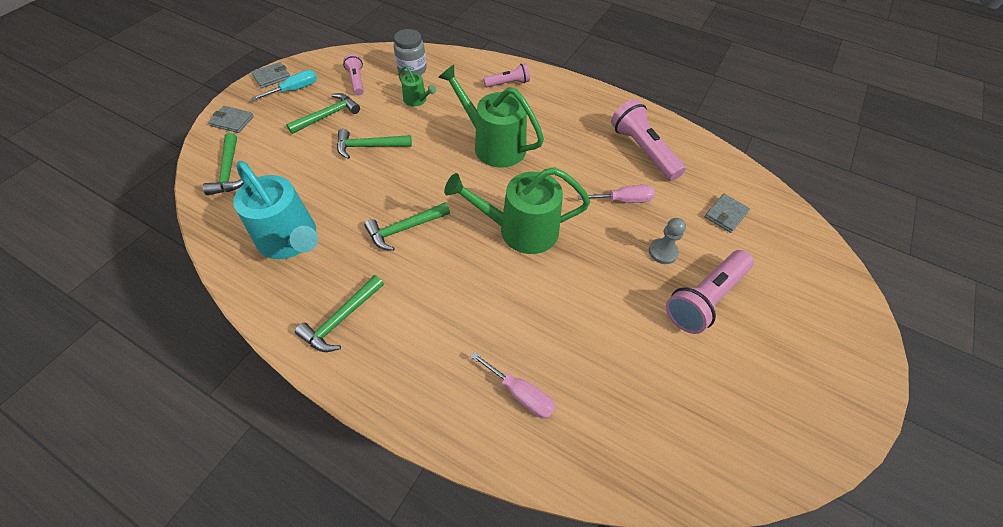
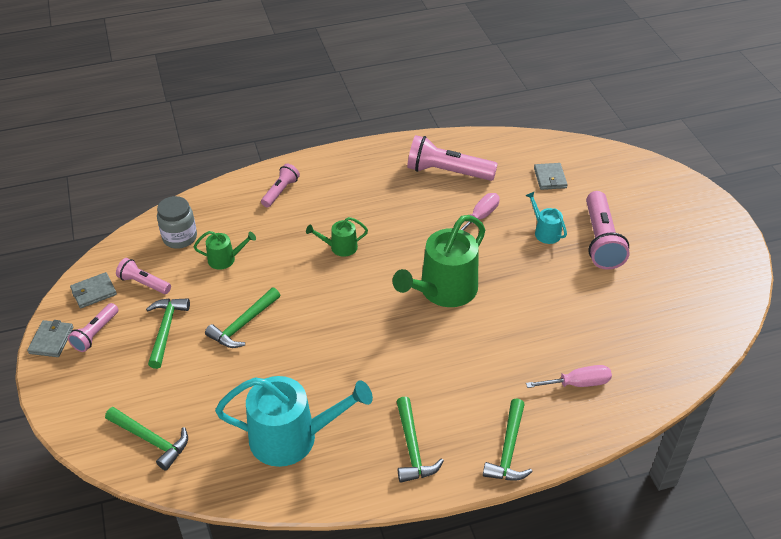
camera: 45 degrees left, 10 degrees down
grey wallet [208,106,254,133] -> grey wallet moved to [70,272,117,308]
turquoise screwdriver [251,70,317,101] -> pink flashlight [68,303,118,352]
green hammer [364,203,450,251] -> green hammer moved to [483,398,533,481]
green watering can [438,65,544,168] -> green watering can [306,217,368,257], size x0.48
grey pawn [649,218,686,264] -> turquoise watering can [525,192,567,244]

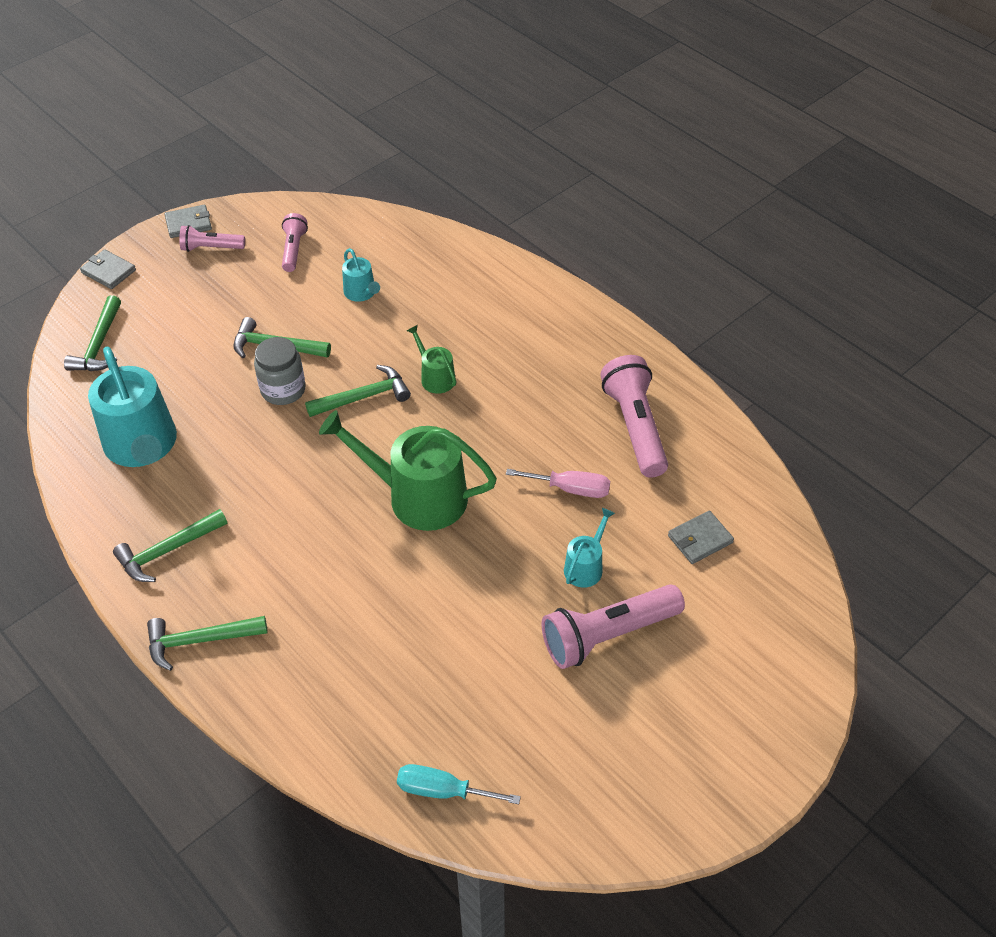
camera: 65 degrees right, 5 degrees up
grey wallet [70,272,117,308] -> grey wallet moved to [80,249,136,289]
green hammer [146,298,190,369] -> green hammer moved to [305,365,411,417]
grey jar [157,196,197,249] -> grey jar moved to [254,337,306,405]
green watering can [194,231,256,270] -> turquoise watering can [342,248,380,302]
pink flashlight [261,164,300,207] -> none
pink screwdriver [526,365,612,388] -> none
none -> turquoise screwdriver [397,764,521,804]

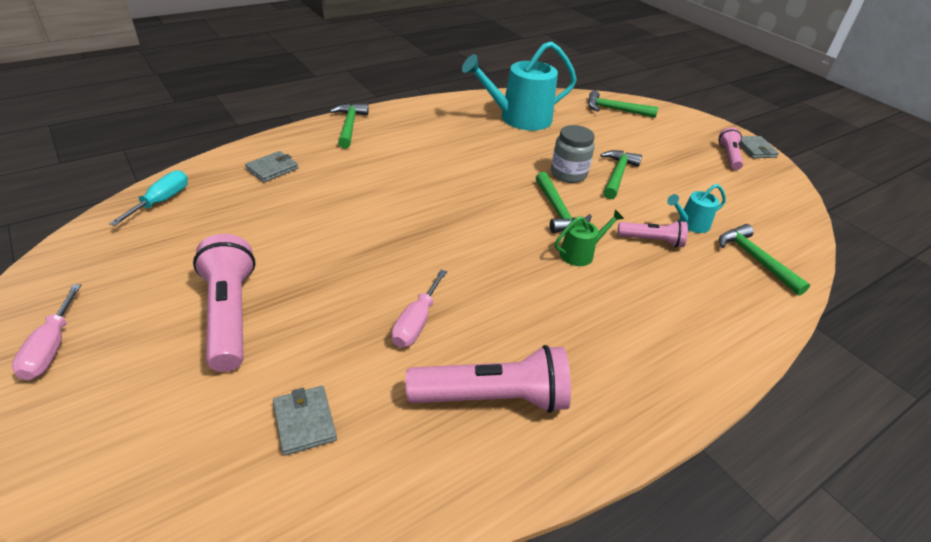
camera: 95 degrees right, 10 degrees down
grey wallet [80,249,136,289] -> grey wallet moved to [245,151,299,182]
green hammer [113,509,227,582] -> green hammer moved to [719,224,810,295]
pink flashlight [282,213,308,272] -> pink flashlight moved to [617,220,688,248]
green watering can [319,410,497,531] -> none
turquoise watering can [564,508,615,588] -> none
none -> pink screwdriver [12,284,81,380]

